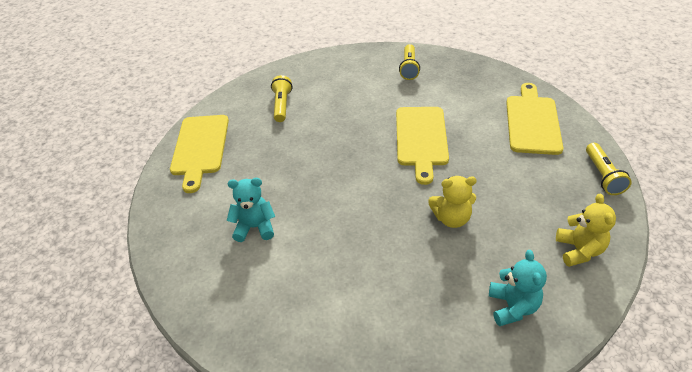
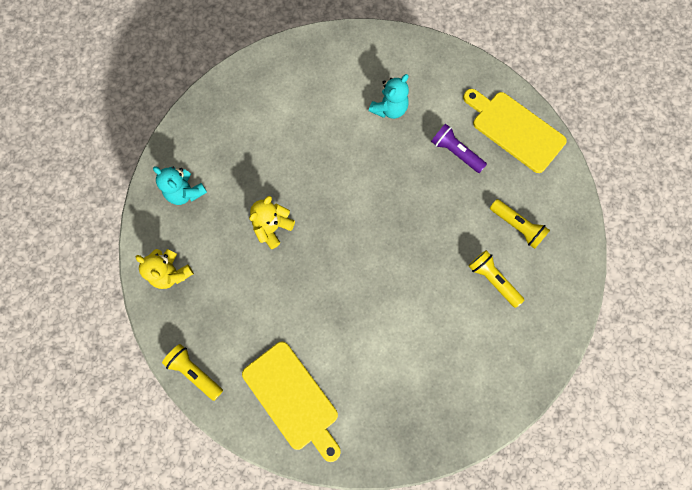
camera: 130 degrees right, 30 degrees up
yellow cutting board [396,107,449,185] -> none
yellow flashlight [399,44,420,80] -> yellow flashlight moved to [468,250,524,308]
none -> purple flashlight [431,124,487,173]

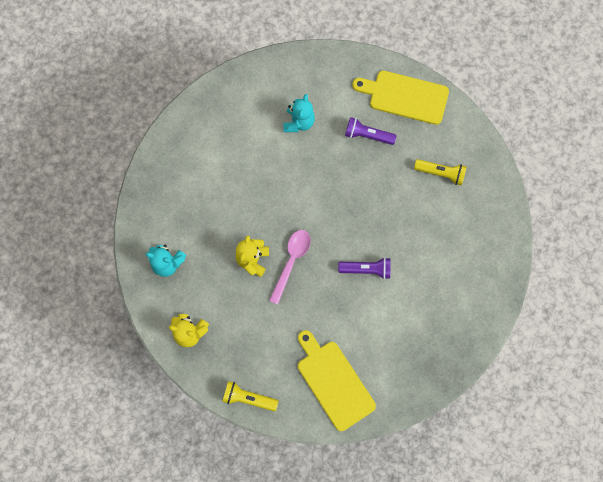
camera: 25 degrees left, 0 degrees up
yellow cutting board [242,342,341,462] -> yellow cutting board turned 150 degrees counterclockwise [298,330,376,431]
yellow flashlight [468,250,524,308] -> none
none -> pink spoon [269,230,311,305]
none -> purple flashlight [338,257,391,279]

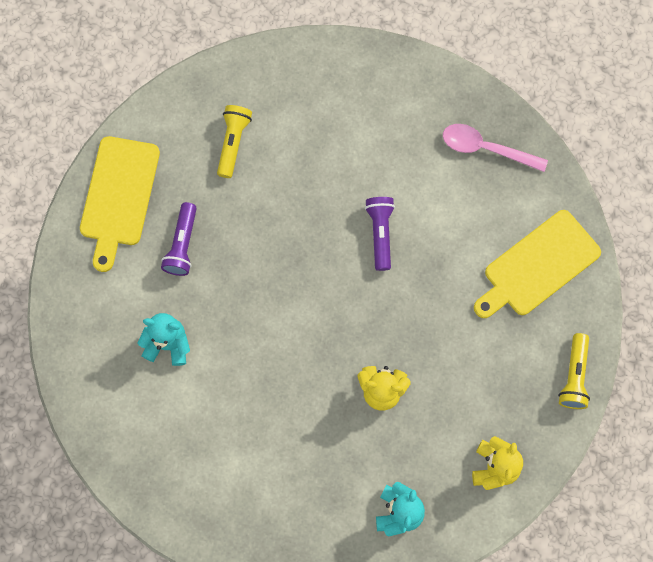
camera: 95 degrees left, 0 degrees up
pink spoon [269,230,311,305] -> pink spoon moved to [443,124,548,172]

